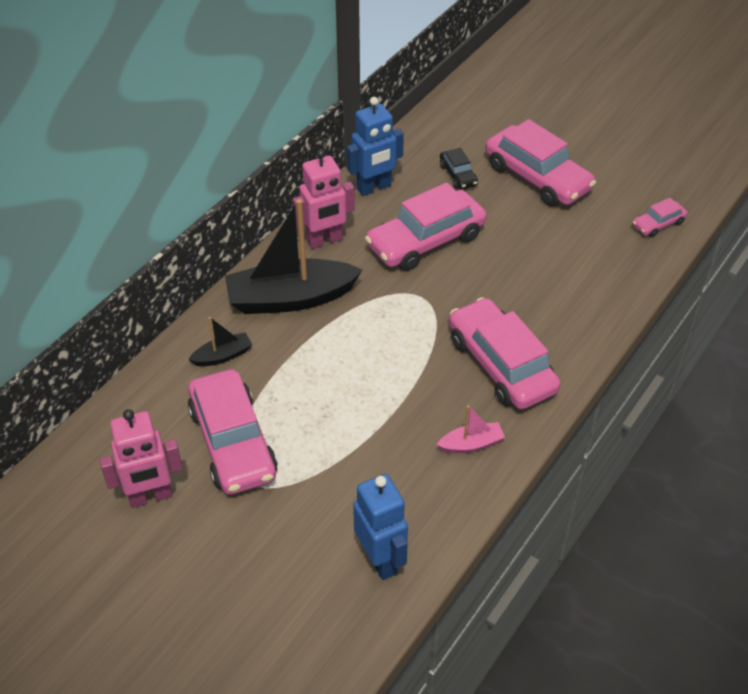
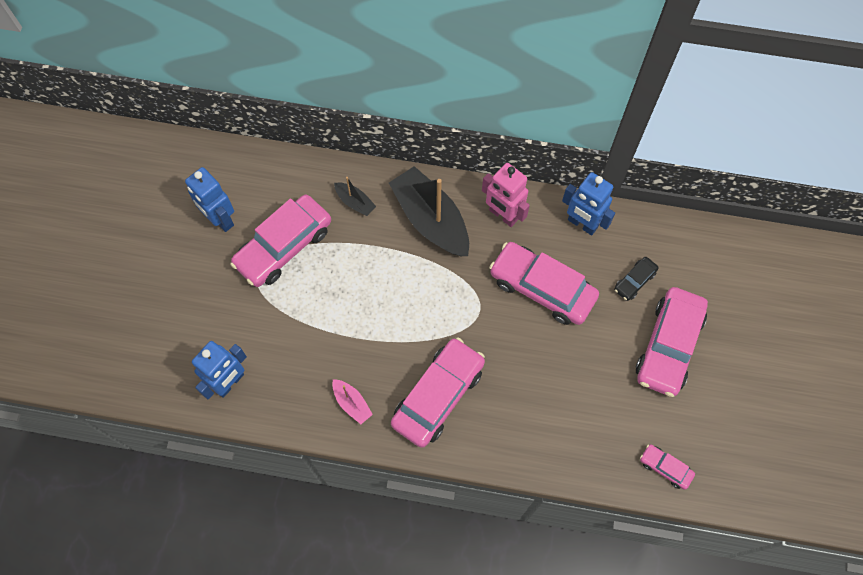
camera: 65 degrees right, 20 degrees up
pink robot [100,409,183,508] -> blue robot [185,167,234,232]

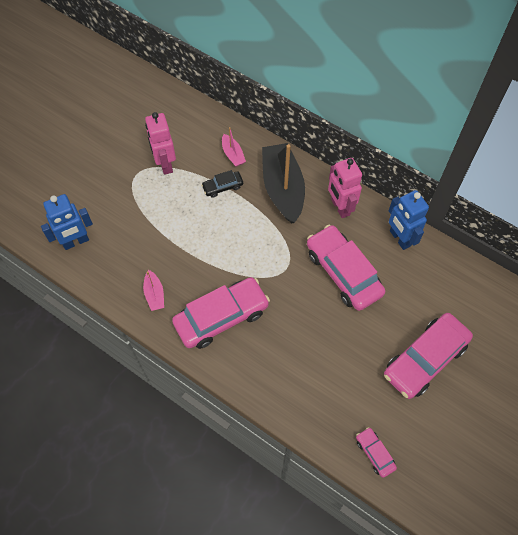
camera: 25 degrees right, 5 degrees down
blue robot [185,167,234,232] -> none
pink car [230,195,331,287] -> pink robot [145,112,176,175]
black boat [334,177,376,216] -> pink boat [222,127,246,166]
black car [614,257,659,301] -> black car moved to [201,170,243,198]

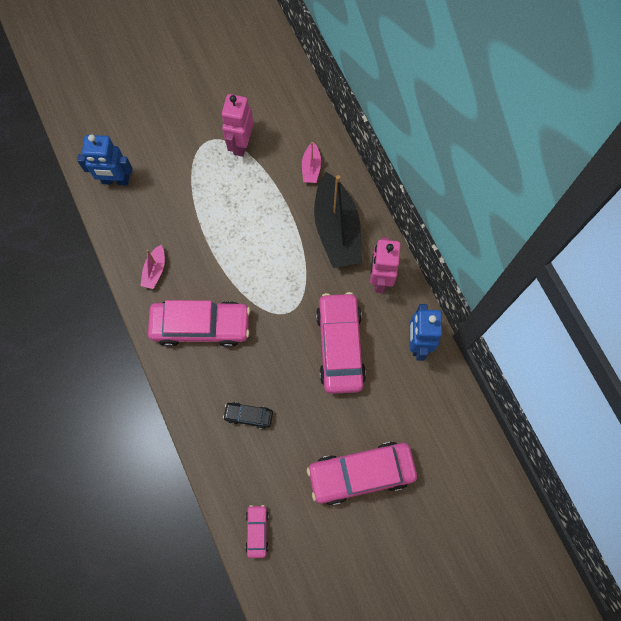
camera: 30 degrees right, 10 degrees up
black car [201,170,243,198] -> black car moved to [223,402,273,429]
black boat [262,143,305,223] -> black boat turned 150 degrees clockwise [314,172,362,268]

